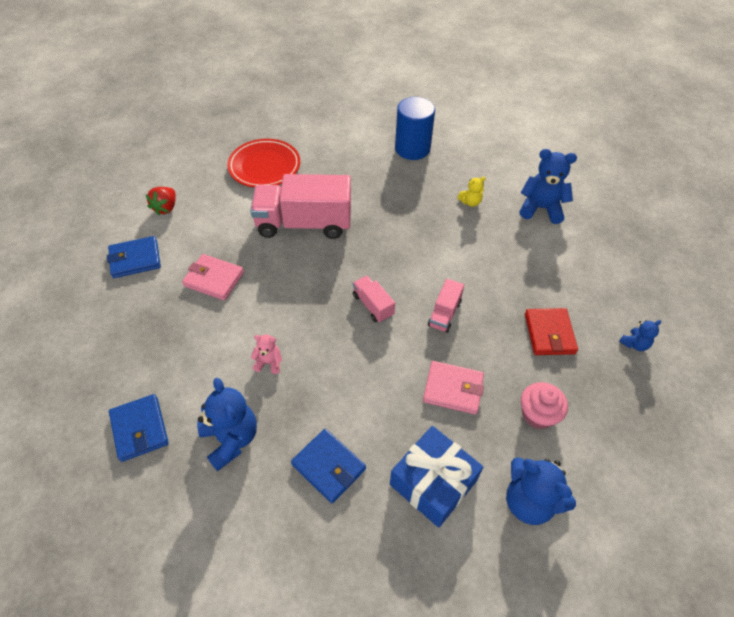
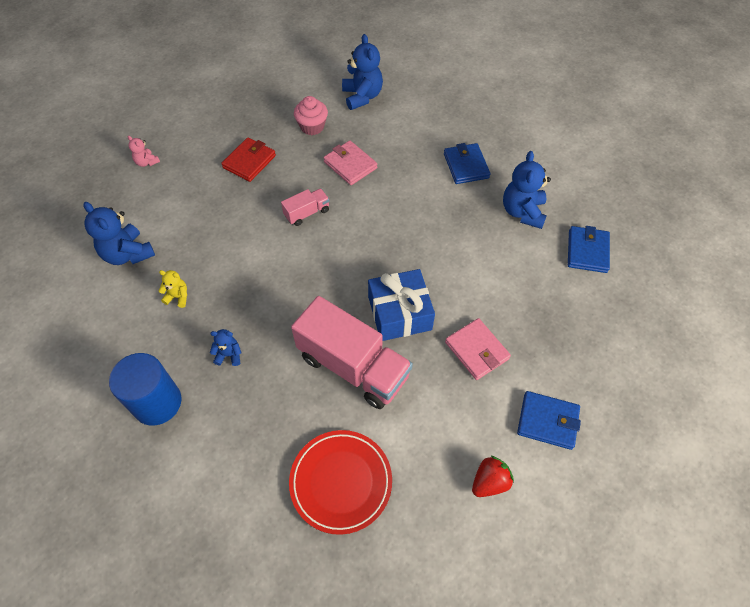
camera: 145 degrees left, 5 degrees up
pink teddy bear [250,335,282,374] -> pink teddy bear moved to [128,135,160,167]
pink truck [353,276,395,323] -> none
blue gift [390,426,483,528] -> blue gift moved to [368,269,435,341]
blue teddy bear [619,320,661,351] -> blue teddy bear moved to [210,329,242,366]

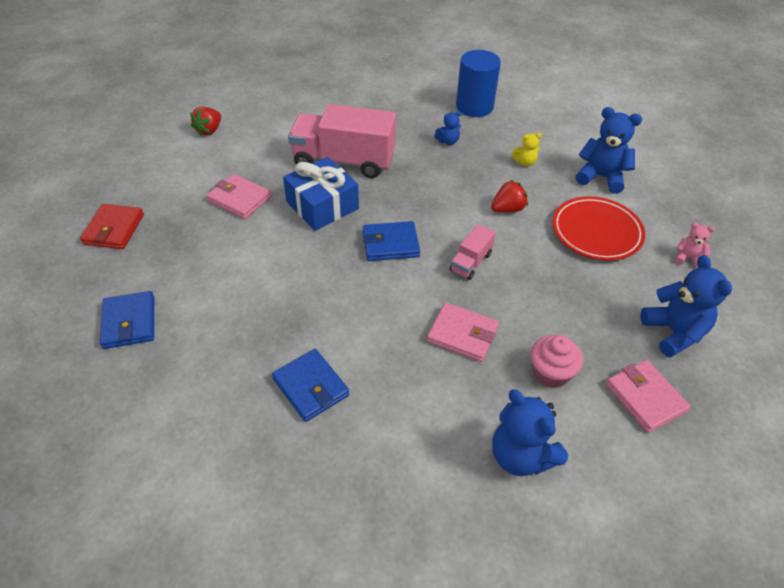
camera: 155 degrees right, 10 degrees down
red wallet [221,137,276,182] -> red wallet moved to [80,204,144,249]
red plate [289,430,392,535] -> red plate moved to [552,196,645,260]
blue teddy bear [503,151,551,229] -> blue teddy bear moved to [640,255,732,357]
blue wallet [517,391,581,450] -> blue wallet moved to [363,221,420,261]
none -> red strawberry [491,180,528,213]
none -> pink wallet [606,360,691,433]

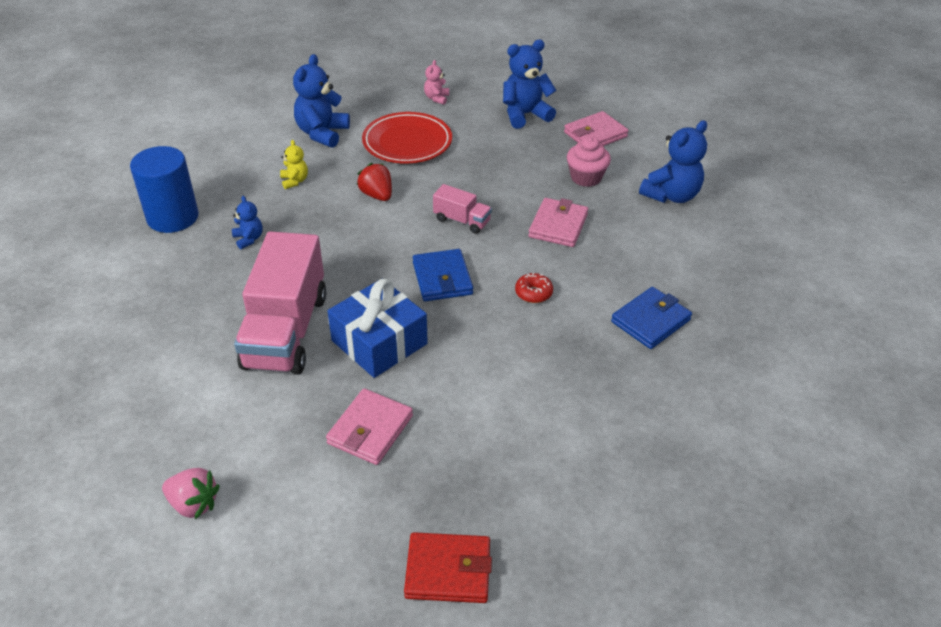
camera: 95 degrees left, 5 degrees down
blue wallet [100,291,154,349] -> none
red strawberry [190,106,221,136] -> pink strawberry [162,468,220,519]
none -> red donut [515,273,553,303]

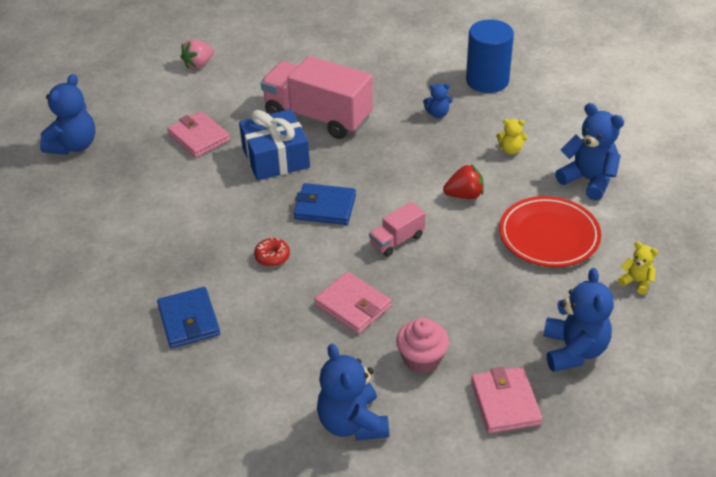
camera: 115 degrees right, 0 degrees up
red wallet [404,532,492,603] -> blue teddy bear [40,74,96,155]
pink teddy bear [424,60,449,105] -> yellow teddy bear [618,242,658,295]

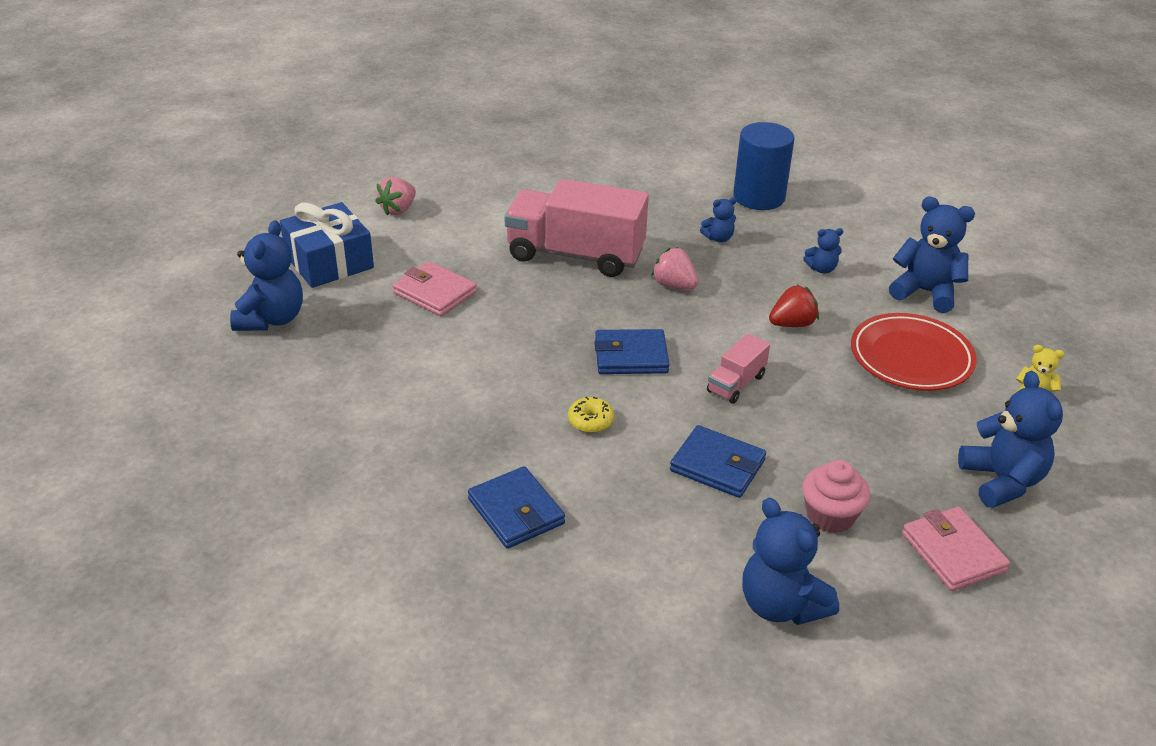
camera: 15 degrees left, 5 degrees down
blue gift [239,109,310,181] -> blue gift moved to [280,202,374,288]
red donut [254,238,290,267] -> yellow donut [568,397,614,433]
pink wallet [314,272,391,334] -> blue wallet [670,425,766,498]
yellow teddy bear [496,119,528,155] -> blue teddy bear [803,228,843,274]
none -> pink strawberry [651,247,698,289]

